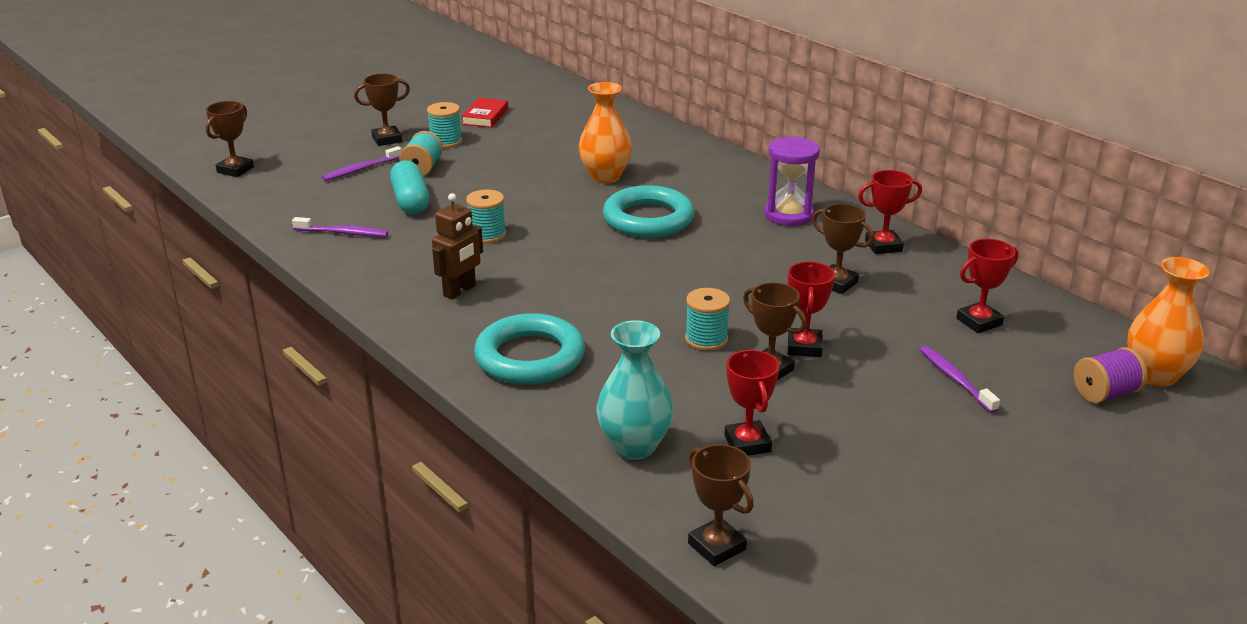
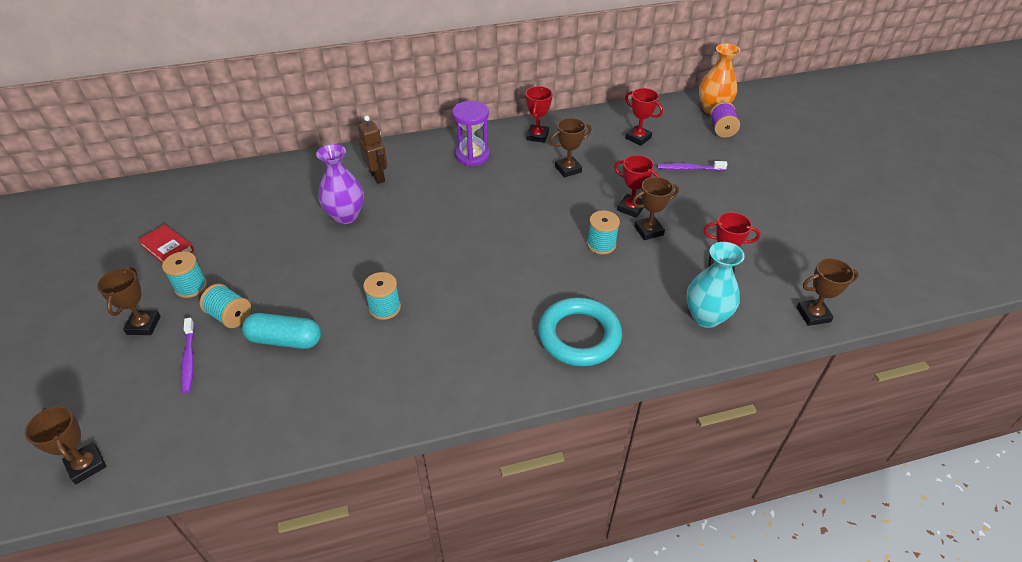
camera: 65 degrees left, 15 degrees up
purple toothbrush [292,217,388,237] -> none
brown robot [432,193,483,300] -> brown robot moved to [358,116,387,184]
orange vase [579,82,632,183] -> purple vase [316,144,364,224]
turquoise ring [603,185,694,238] -> none
red trophy [956,239,1018,333] -> red trophy turned 45 degrees counterclockwise [625,88,663,146]

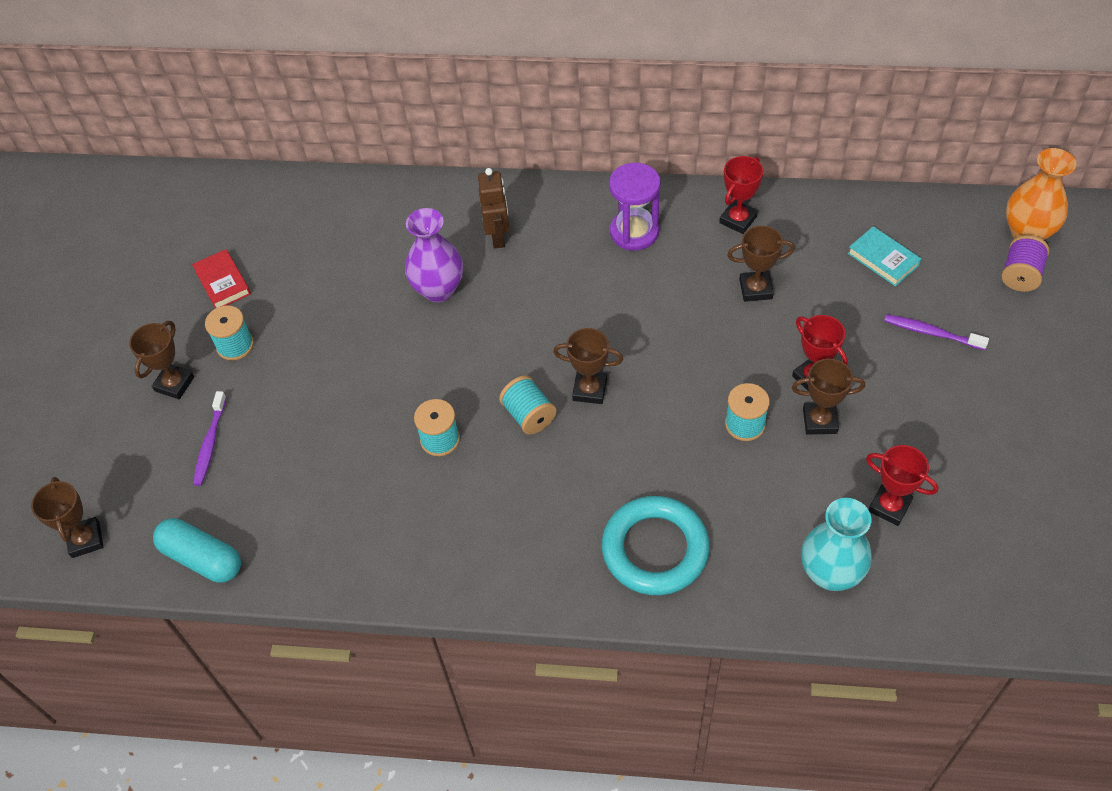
camera: 25 degrees right, 10 degrees up
turquoise spool [200,284,251,328] -> turquoise spool moved to [499,376,557,434]
turquoise capsule [242,313,321,349] -> turquoise capsule moved to [153,518,241,583]
red trophy [625,88,663,146] -> turquoise book [848,226,921,287]
brown trophy [796,258,859,326] -> brown trophy moved to [553,328,623,404]

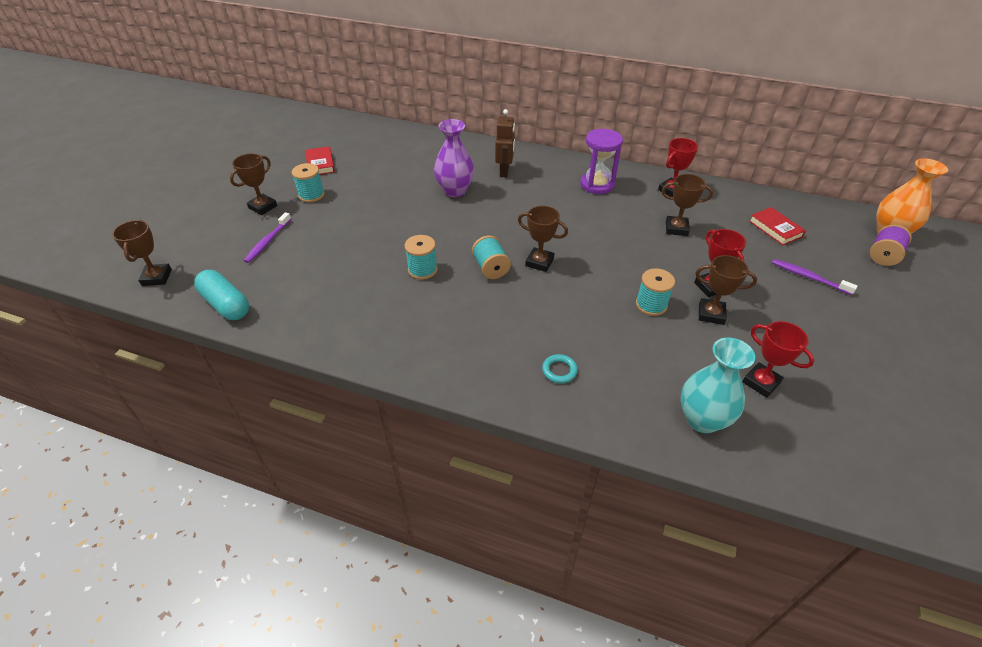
camera: 10 degrees right, 10 degrees down
turquoise ring [602,496,710,595] -> turquoise ring [542,354,578,383], size x0.40
turquoise book [848,226,921,287] -> red book [749,207,806,245]

